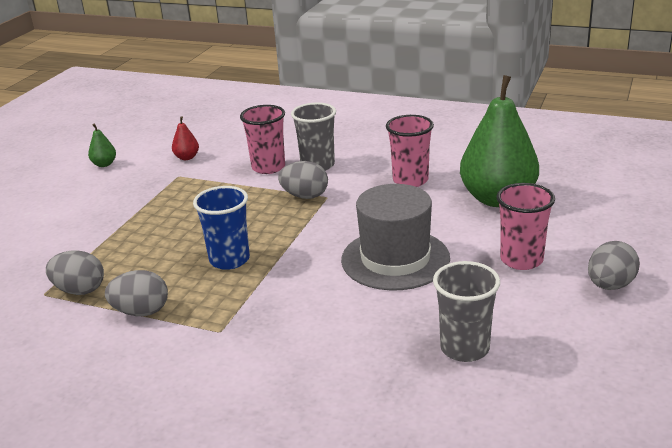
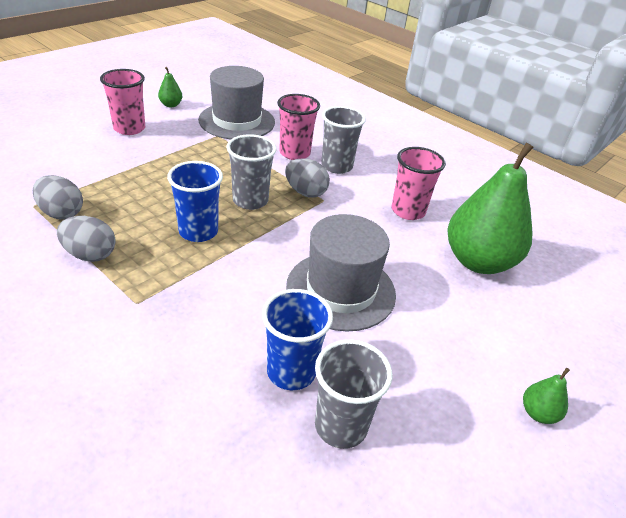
camera: 15 degrees right, 10 degrees up
red pear [172,116,199,160] -> grey hat [198,66,275,139]
pink cup [497,183,555,270] -> pink cup moved to [100,69,145,135]
grey egg [588,241,640,290] -> green pear [523,368,570,424]
none -> grey cup [227,134,277,210]
none -> blue cup [262,289,333,390]

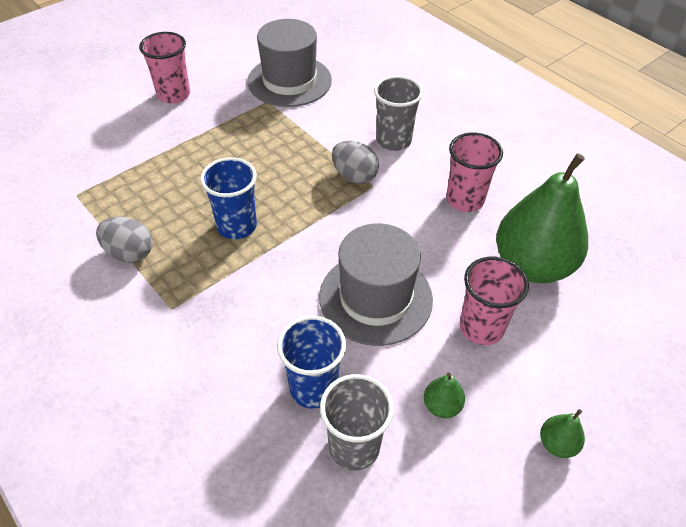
camera: 10 degrees right, 10 degrees up
grey egg [33,175,83,220] -> none
green pear [158,67,182,107] -> green pear moved to [424,373,465,418]
grey cup [227,134,277,210] -> none
pink cup [277,94,320,160] -> pink cup moved to [460,257,529,345]

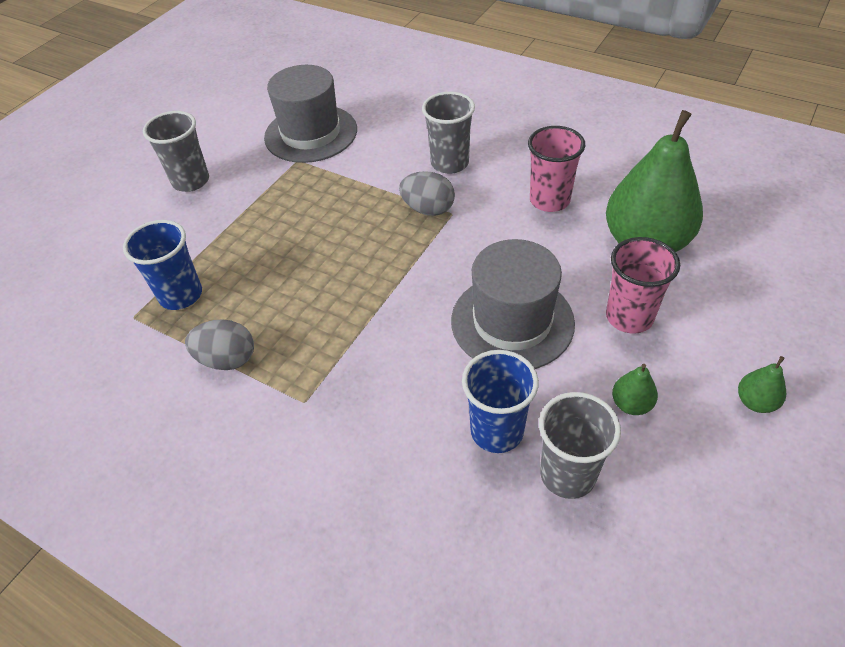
camera: 15 degrees left, 0 degrees up
pink cup [139,32,190,104] -> grey cup [143,111,209,192]
blue cup [200,157,257,239] -> blue cup moved to [123,220,202,310]

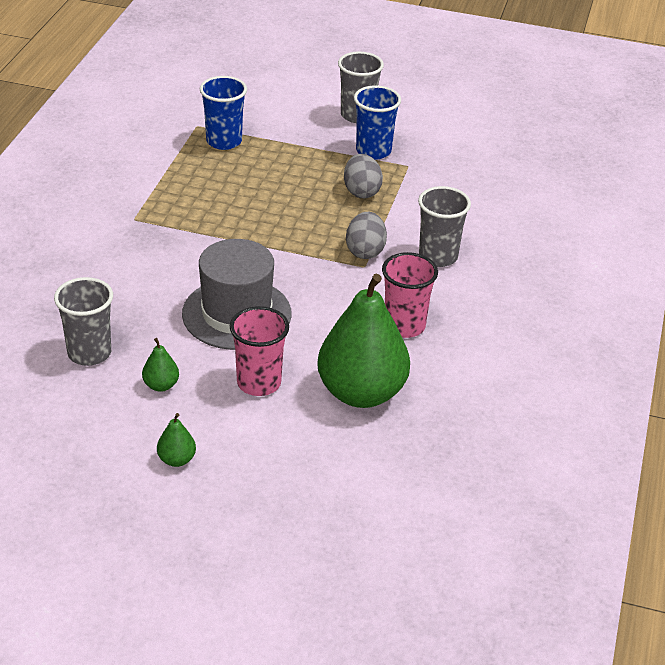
camera: 70 degrees right, 10 degrees down
grey egg [185,319,254,370] -> grey egg moved to [344,154,383,198]
grey hat [264,65,357,163] -> none
blue cup [462,350,539,453] -> blue cup moved to [354,85,401,160]

